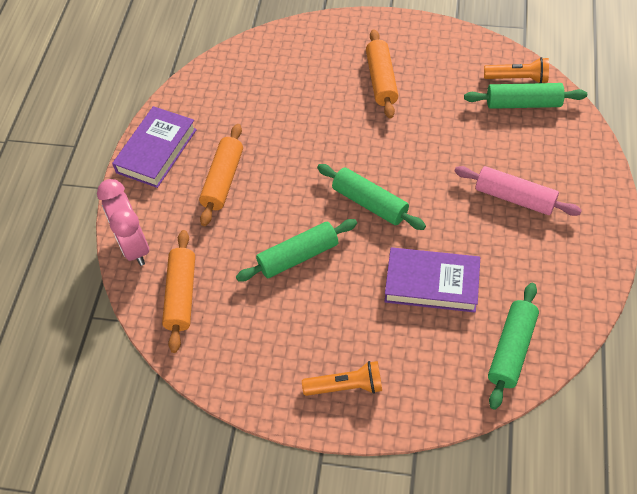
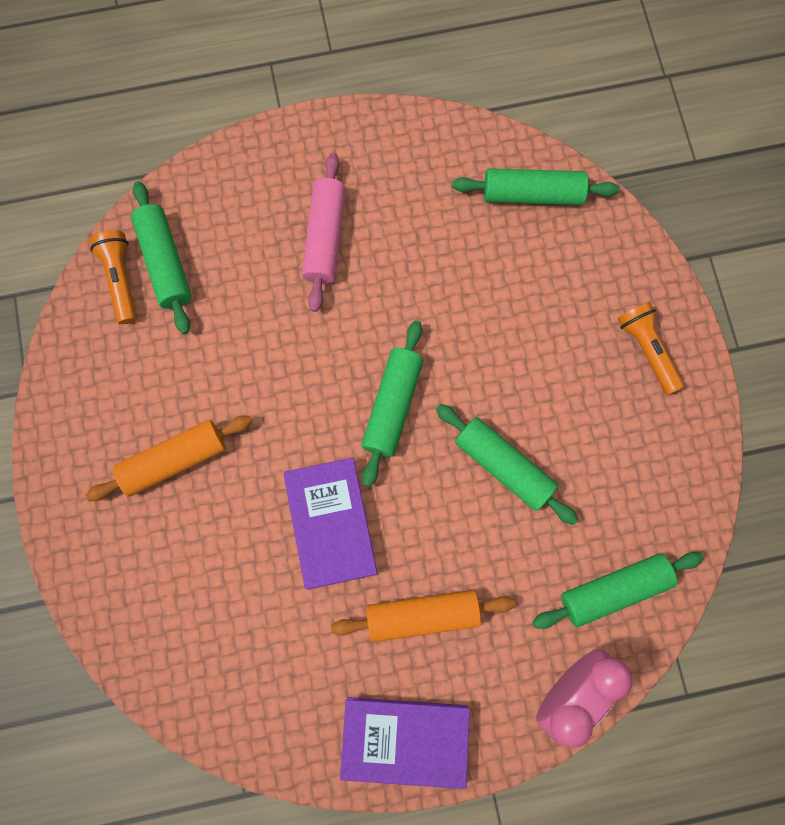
camera: 115 degrees left, 20 degrees up
orange rolling pin [162,230,195,353] -> green rolling pin [533,552,704,629]
purple book [384,247,480,312] -> purple book moved to [284,458,377,589]

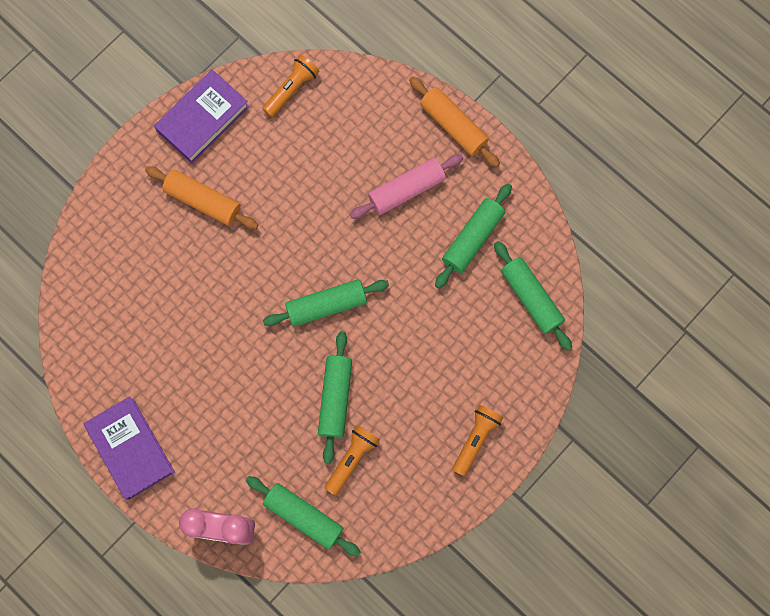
camera: 55 degrees right, 0 degrees up
green rolling pin [131,181,192,334] -> green rolling pin moved to [435,184,512,288]
purple book [284,458,377,589] -> purple book moved to [154,70,249,163]
orange rolling pin [331,590,515,642] -> orange rolling pin moved to [409,76,500,167]
none -> orange flashlight [325,425,380,496]

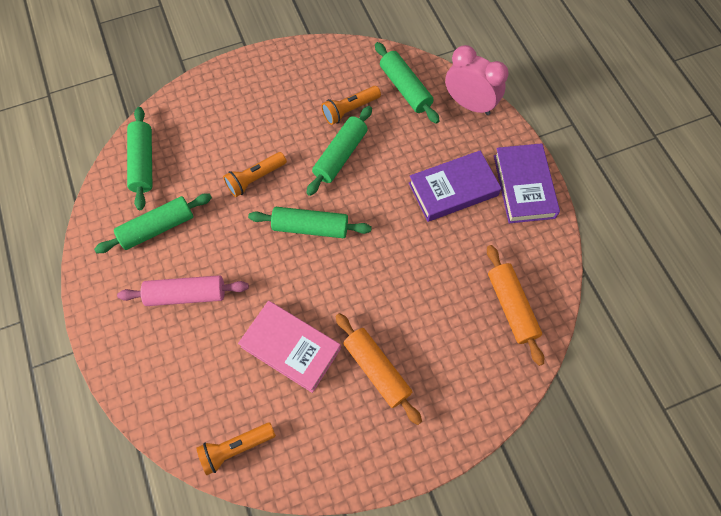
camera: 155 degrees left, 10 degrees down
purple book [154,70,249,163] -> purple book moved to [409,150,501,222]
orange rolling pin [409,76,500,167] -> orange rolling pin moved to [487,245,544,366]
orange flashlight [452,405,503,476] -> orange flashlight moved to [223,152,287,197]
none -> pink book [238,301,341,393]

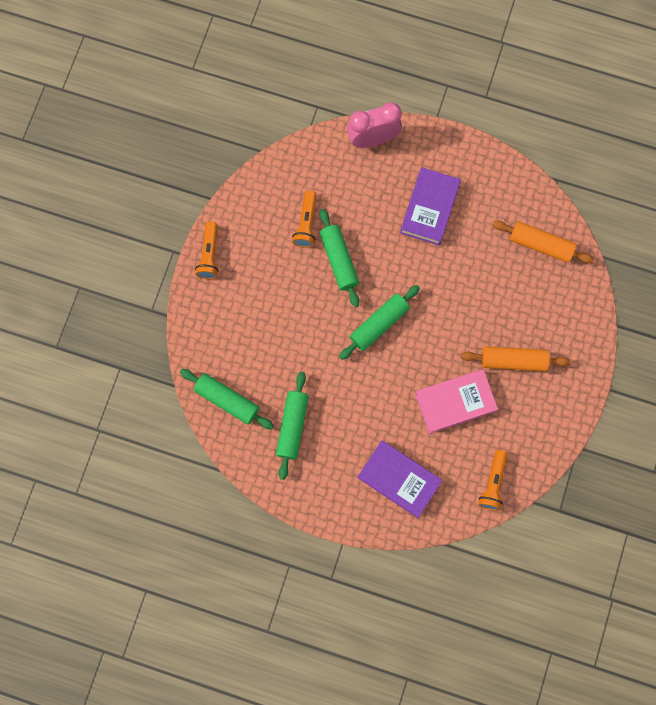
camera: 50 degrees left, 10 degrees up
pink rolling pin [117,275,249,306] -> none
orange flashlight [223,152,287,197] -> orange flashlight moved to [195,222,219,279]
green rolling pin [375,42,440,124] -> none
purple book [494,143,560,223] -> purple book moved to [358,440,442,518]

